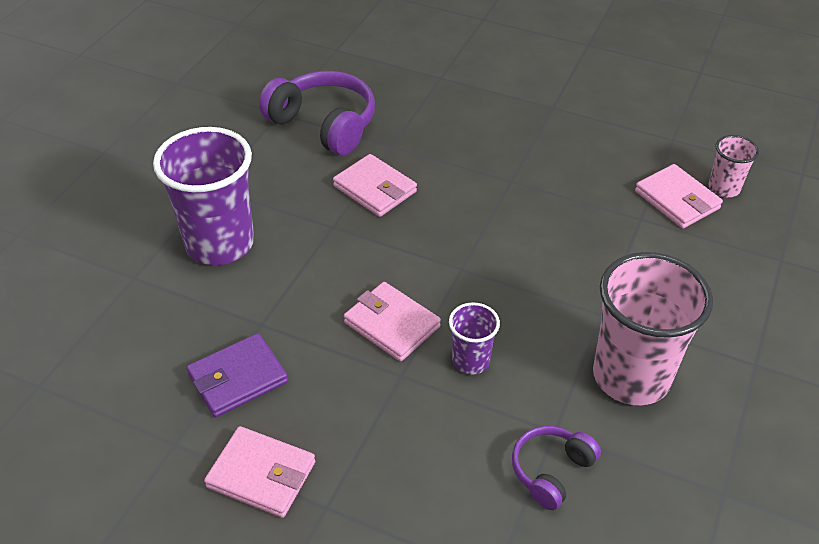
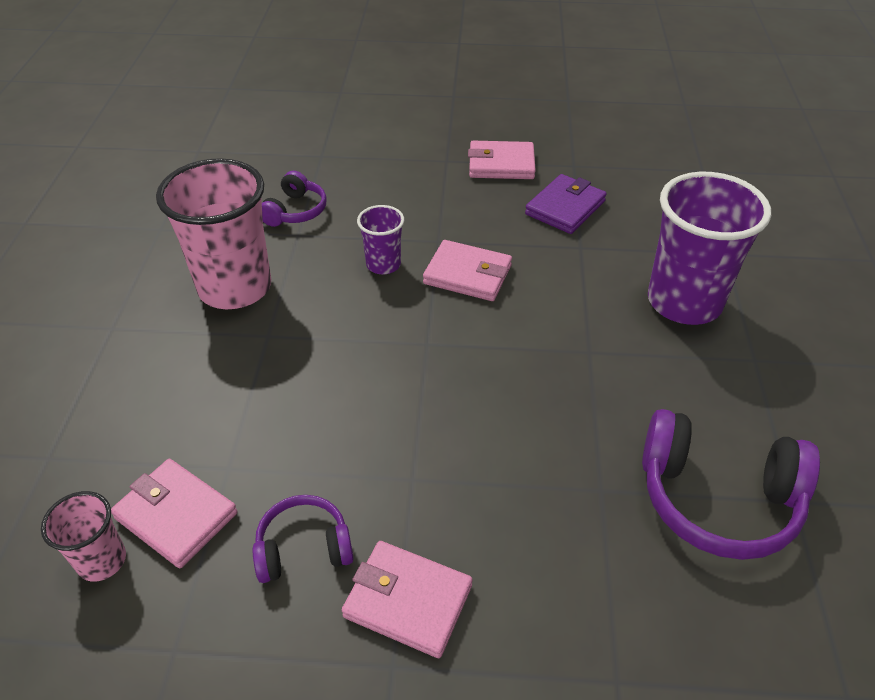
camera: 160 degrees right, 0 degrees up
pink wallet [333,154,417,217] -> pink wallet moved to [342,541,473,658]
none -> purple headphones [252,495,354,583]

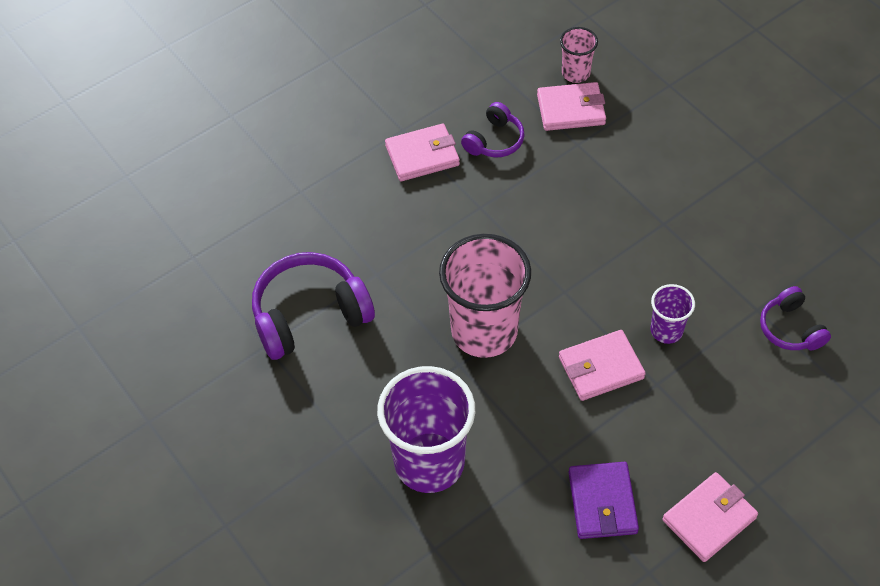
camera: 140 degrees right, 10 degrees up
pink cup [156,158,271,309] -> pink cup moved to [439,234,531,358]

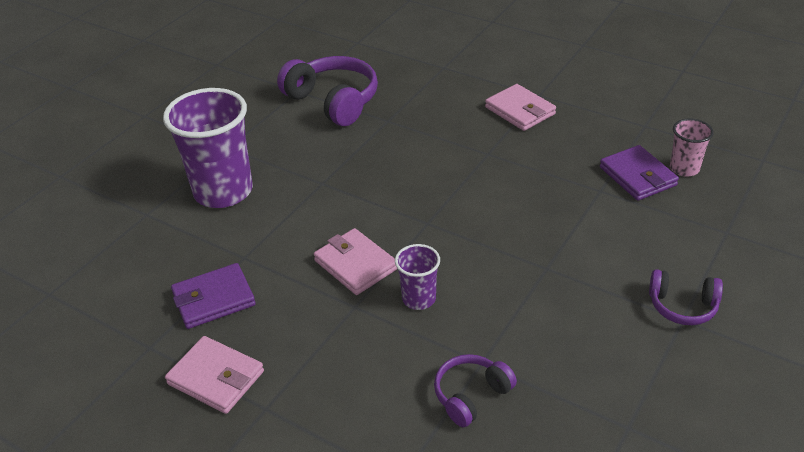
camera: 70 degrees right, 15 degrees down
pink cup [439,234,531,358] -> none
purple headphones [461,102,525,158] -> purple headphones moved to [649,269,723,325]
pink wallet [537,82,606,131] -> purple wallet [600,145,679,201]

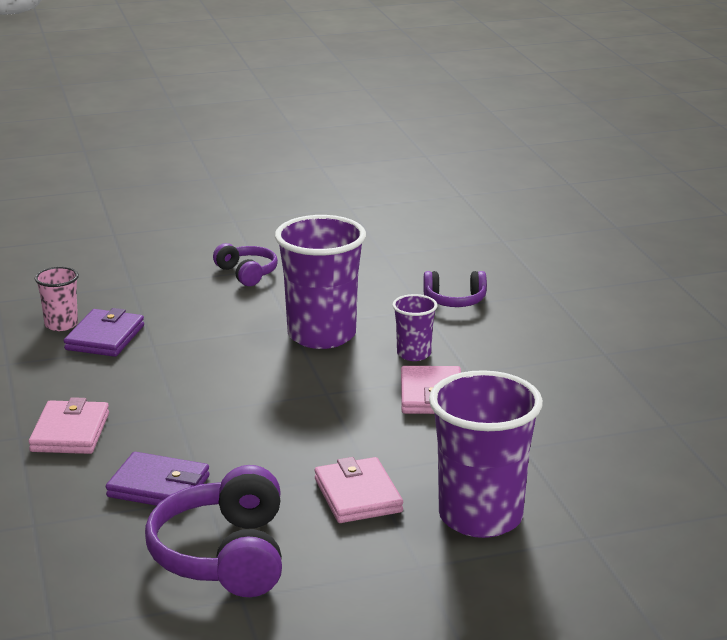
camera: 140 degrees left, 15 degrees down
pink wallet [165,336,264,414] -> pink wallet moved to [315,457,403,523]
purple wallet [171,263,256,329] -> purple wallet moved to [106,452,210,506]
none -> purple cup [275,215,366,349]

